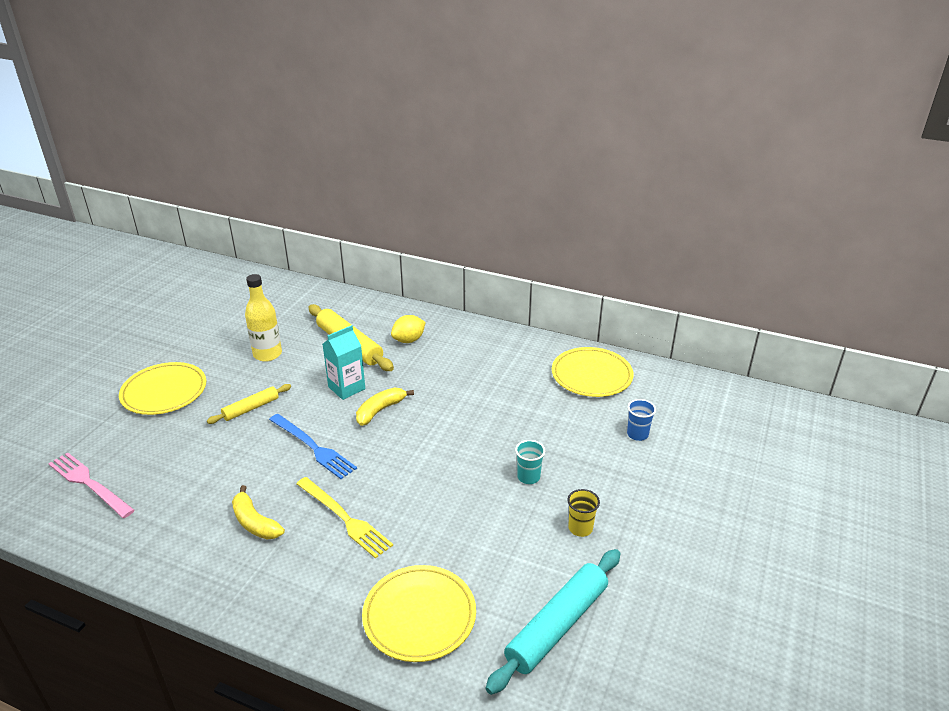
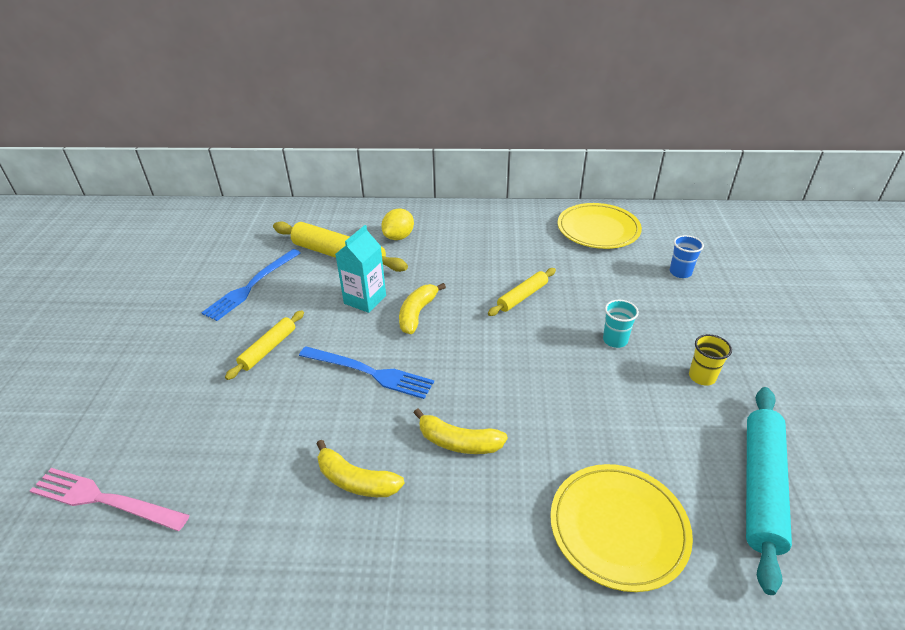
camera: 20 degrees left, 5 degrees up
yellow plate [119,362,206,415] -> none
yellow bottle [245,274,282,362] -> blue fork [201,249,301,321]
yellow fork [296,477,393,559] -> yellow banana [414,409,508,454]
none -> yellow rolling pin [488,268,556,316]

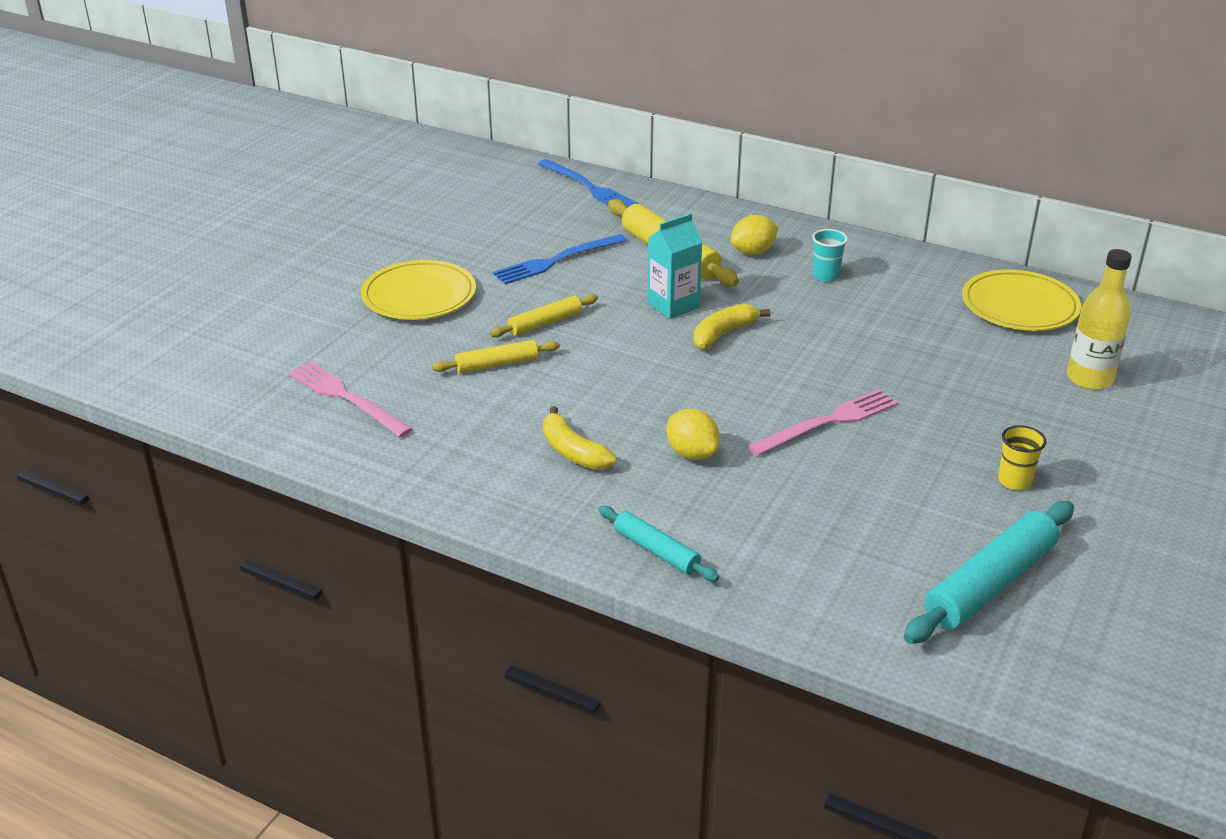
camera: 25 degrees right, 5 degrees down
blue fork [299,346,434,399] -> blue fork moved to [538,159,639,207]
yellow banana [414,409,508,454] -> yellow lemon [667,409,720,460]
yellow rolling pin [488,268,556,316] -> yellow rolling pin moved to [432,340,560,373]
yellow plate [550,464,693,592] -> yellow plate moved to [361,260,476,320]
turquoise cup [603,300,639,348] -> turquoise cup moved to [812,229,848,282]
blue cup [670,235,704,278] -> yellow bottle [1067,249,1132,390]
none -> turquoise rolling pin [598,506,719,581]
none -> pink fork [748,389,898,456]

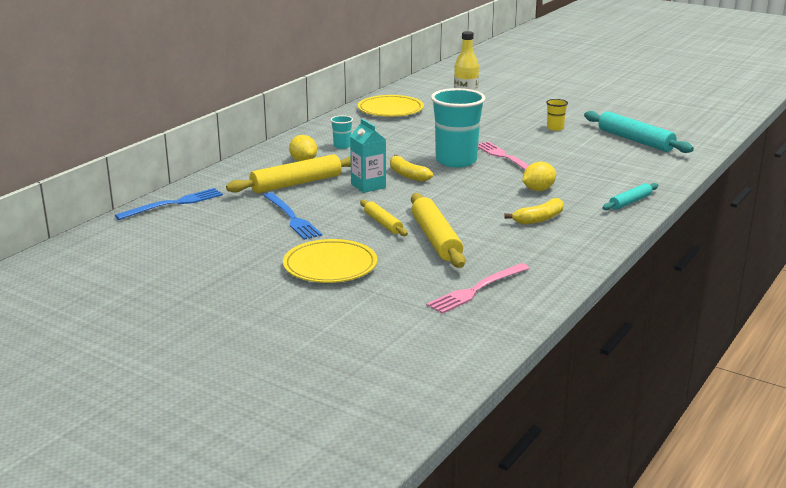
camera: 85 degrees left, 10 degrees down
yellow rolling pin [432,340,560,373] -> yellow rolling pin [411,193,465,268], size x1.76
none -> turquoise cup [431,88,485,168]

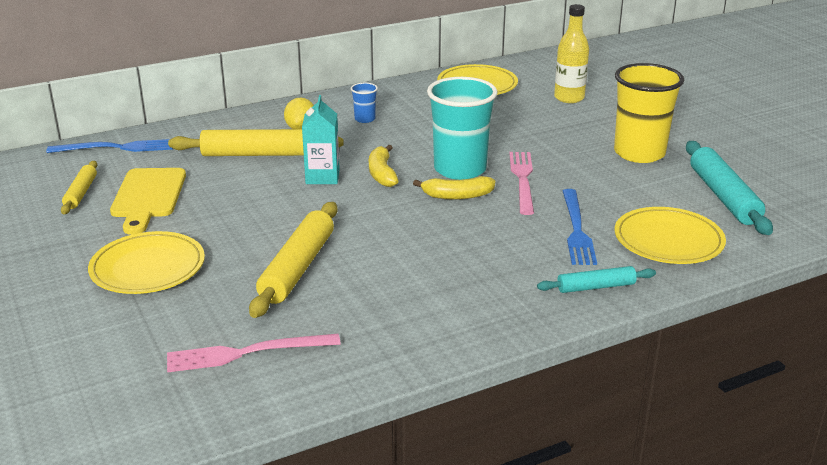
camera: 30 degrees right, 5 degrees up
blue fork [263,193,322,240] -> blue fork moved to [563,189,597,265]
turquoise cup [330,115,353,149] -> blue cup [351,83,378,123]
yellow rolling pin [360,200,408,236] -> yellow rolling pin moved to [61,161,97,214]
yellow banana [504,198,563,225] -> yellow banana moved to [413,176,495,200]
yellow lemon [522,162,556,191] -> none
yellow cup [546,99,568,131] -> yellow cup [614,63,684,163], size x2.28
none -> yellow cutting board [110,168,186,235]
none -> yellow plate [615,207,726,264]

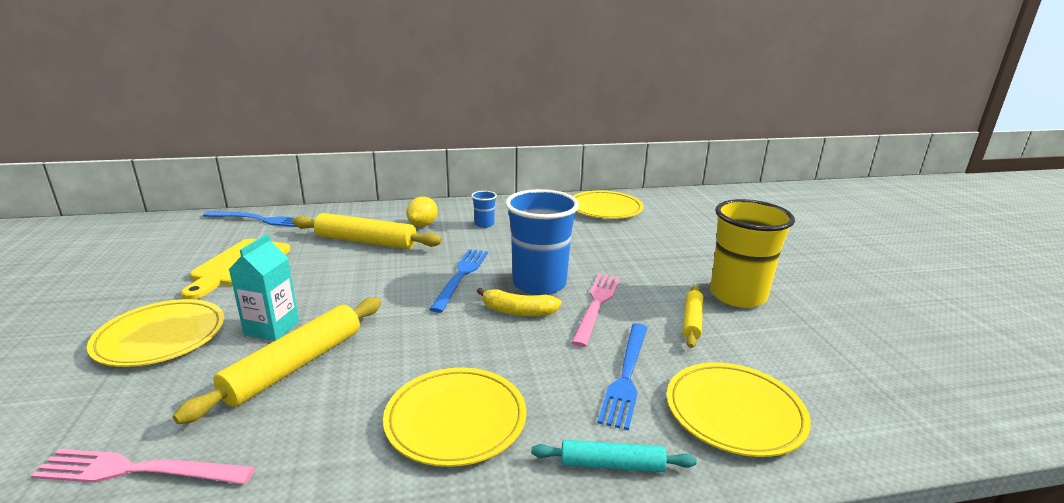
camera: 15 degrees right, 5 degrees down
yellow rolling pin [61,161,97,214] -> yellow rolling pin moved to [683,285,703,348]
turquoise carton [302,95,340,184] -> turquoise carton moved to [228,234,299,341]
yellow banana [369,145,399,187] -> blue fork [429,249,488,313]
turquoise cup [427,77,498,180] -> blue cup [505,189,579,295]
yellow bottle [554,4,589,103] -> none
turquoise rolling pin [686,141,773,235] -> none
none -> yellow plate [383,367,527,467]

